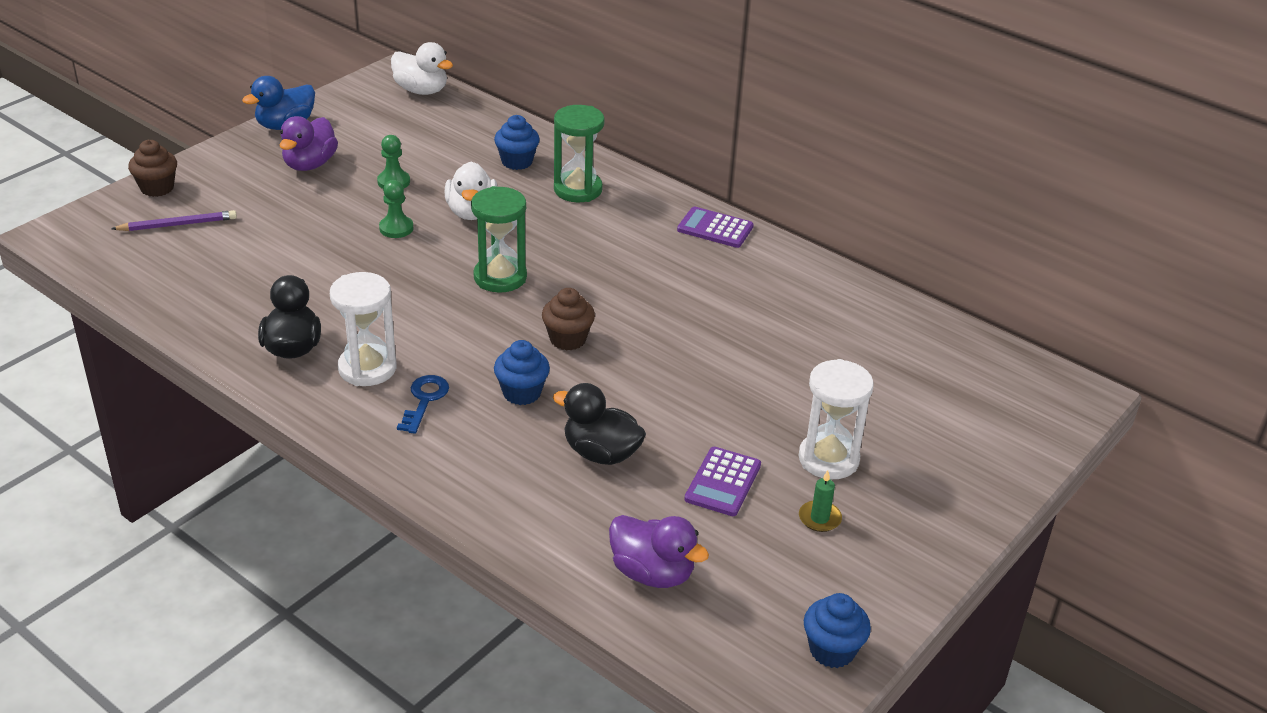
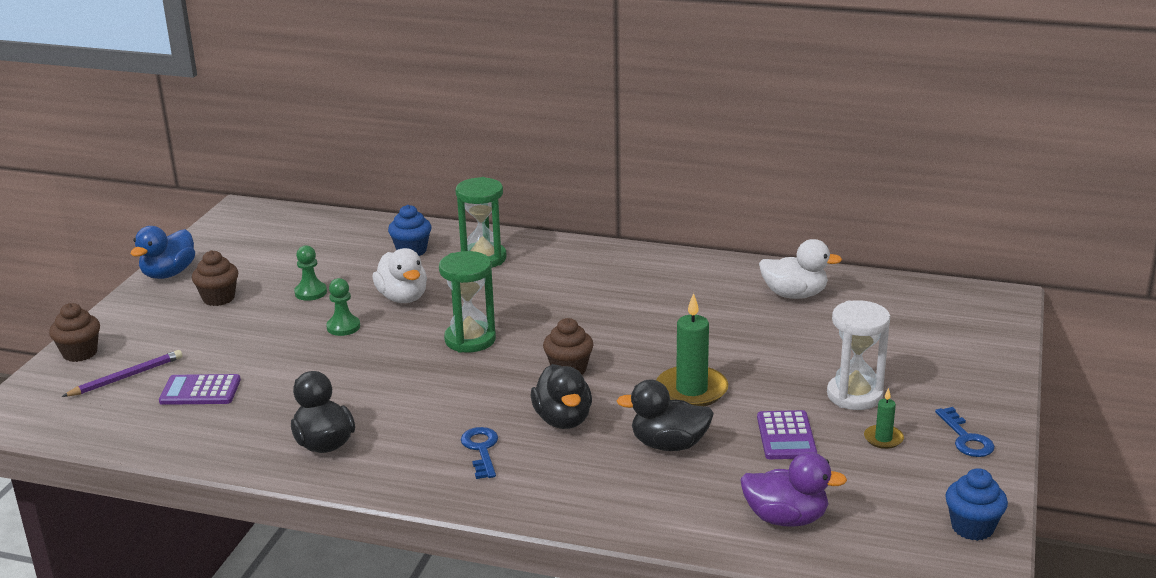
camera: 20 degrees left, 10 degrees down
purple duck [279,116,338,171] -> brown cupcake [192,250,238,306]
white hourglass [330,272,397,386] -> none
white duck [391,42,453,95] -> white duck moved to [759,239,842,299]
blue cupcake [494,340,550,405] -> black duck [531,364,592,429]
purple calculator [677,207,754,248] -> purple calculator moved to [159,374,241,405]
none -> green candle [657,293,728,406]
none -> blue key [935,407,995,457]

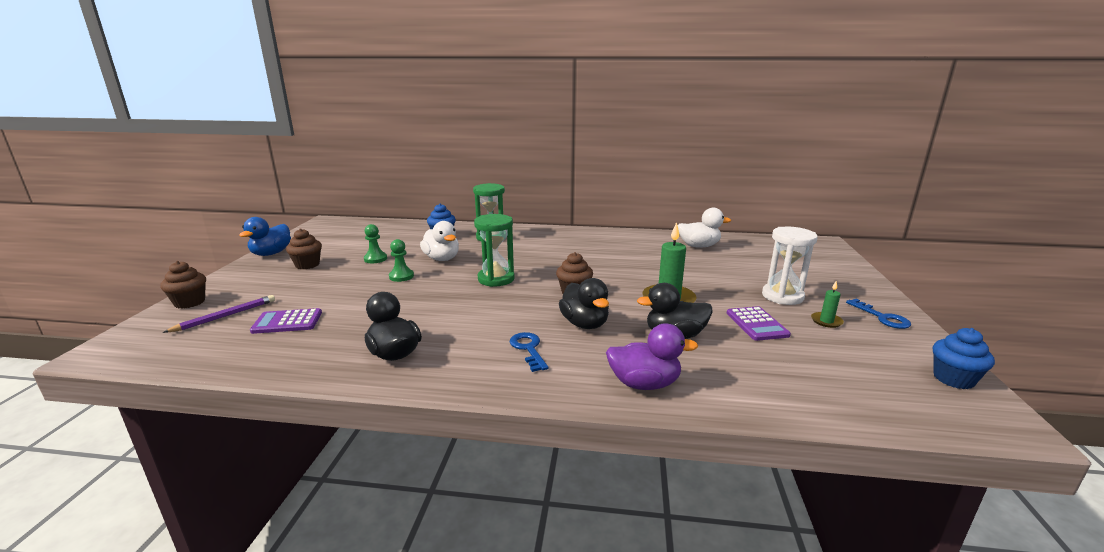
camera: 10 degrees left, 5 degrees down
purple duck [740,452,847,527] -> purple duck moved to [606,323,698,390]

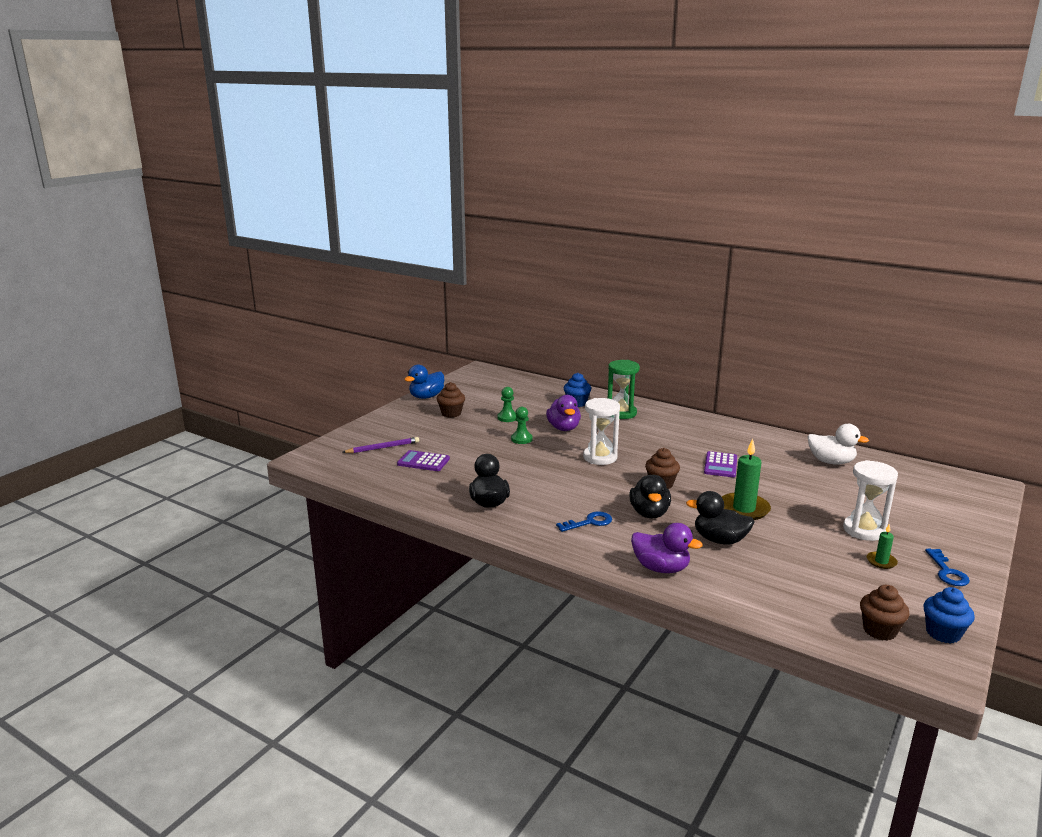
camera: 25 degrees right, 0 degrees up
brown cupcake [160,261,206,309] -> brown cupcake moved to [860,585,910,641]
white duck [420,221,459,261] -> purple duck [546,395,581,431]
green hourglass [474,214,515,287] -> white hourglass [583,398,620,465]
blue key [510,332,548,372] -> blue key turned 60 degrees clockwise [556,511,612,532]
purple calculator [726,306,791,341] -> purple calculator moved to [704,451,737,477]

